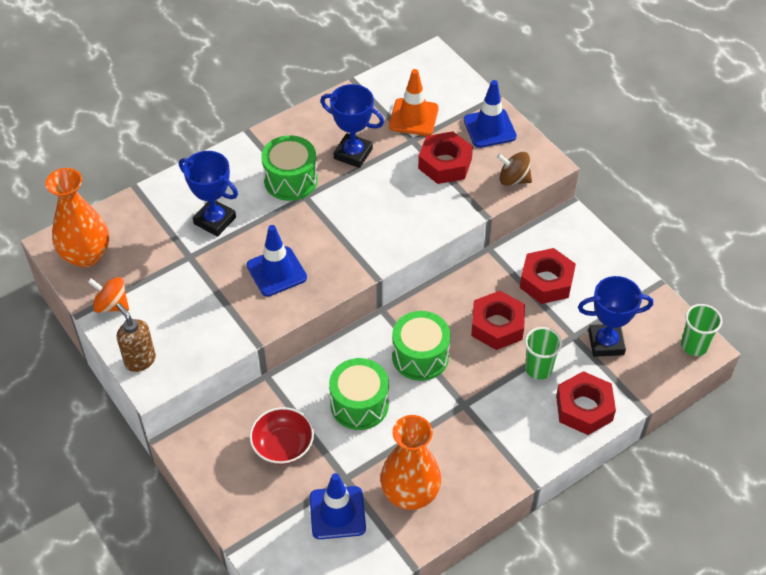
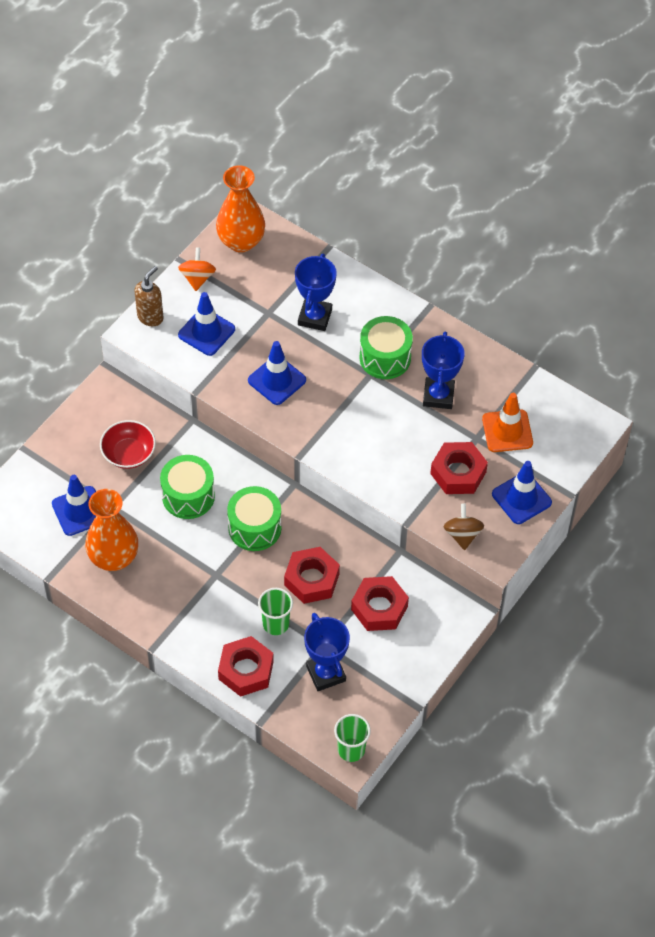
camera: 70 degrees right, 5 degrees up
none -> blue traffic cone [178,292,235,356]

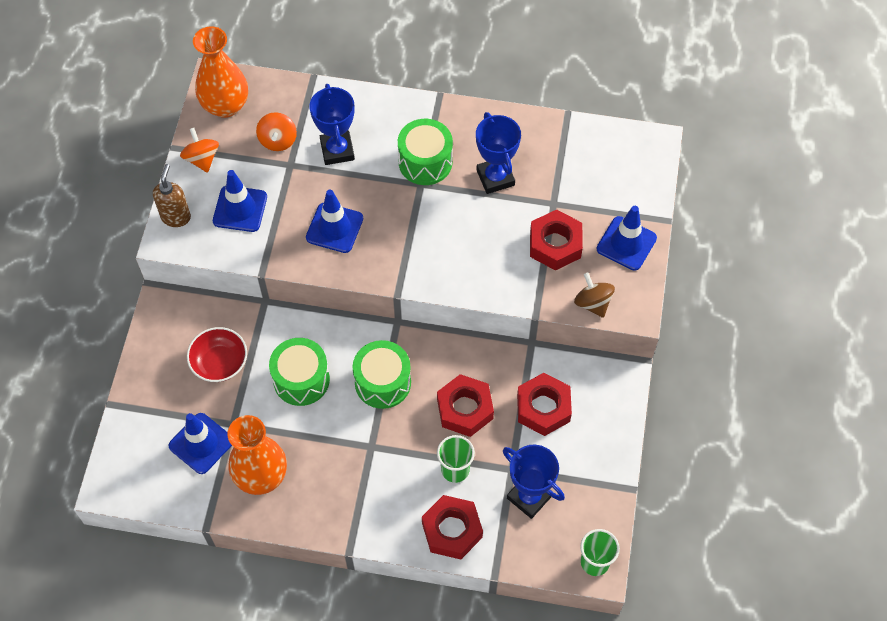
camera: 25 degrees left, 5 degrees up
orange traffic cone [482,393,533,452] -> none
none -> orange spinning top [256,112,297,151]

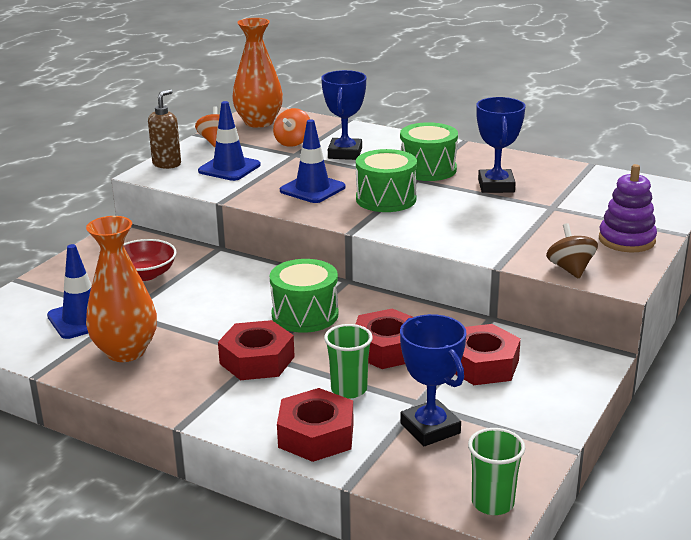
camera: 20 degrees right, 35 degrees down
green drum [269,338,330,406] -> green drum moved to [356,149,417,212]
red nut [530,210,583,271] -> red nut moved to [218,320,295,380]
blue traffic cone [596,206,657,271] -> purple stacking toy [599,164,657,252]

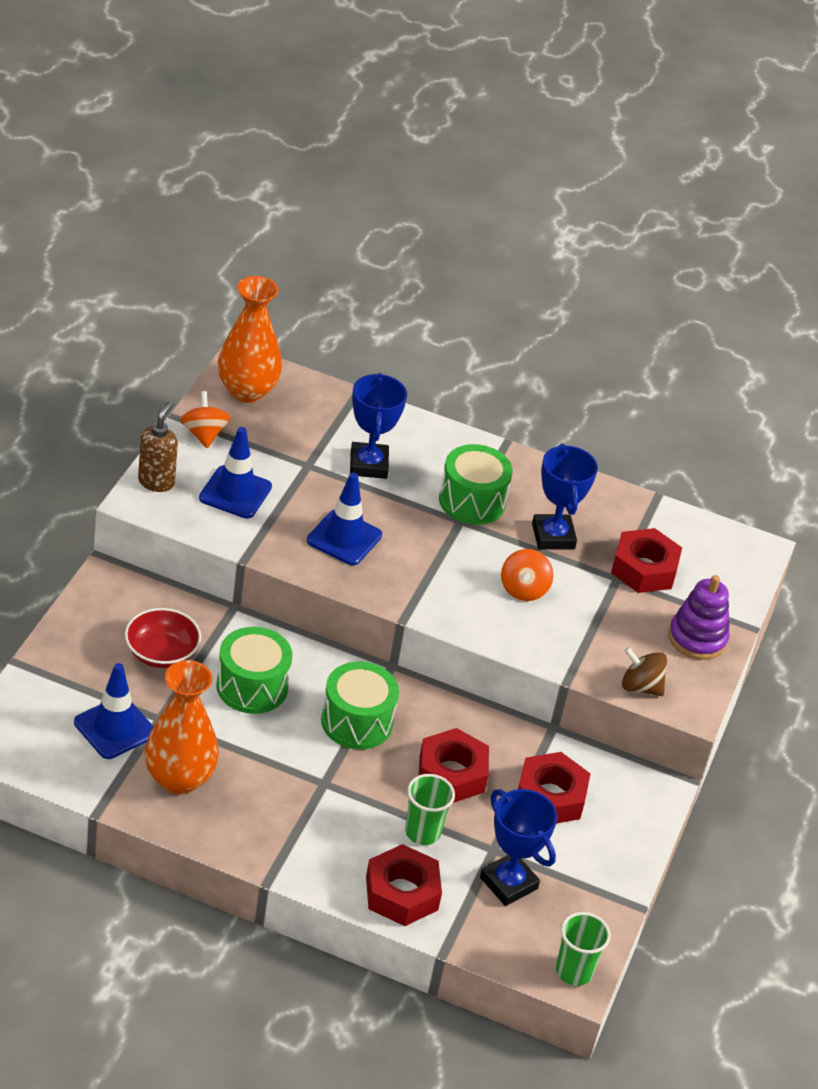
camera: 15 degrees left, 15 degrees up
red nut [218,320,295,380] -> red nut moved to [611,528,682,593]
orange spinning top [273,108,310,147] -> orange spinning top moved to [501,549,553,601]
green drum [356,149,417,212] -> green drum moved to [216,627,292,714]
brown spinning top [546,223,598,279] -> brown spinning top turned 45 degrees counterclockwise [622,647,667,696]

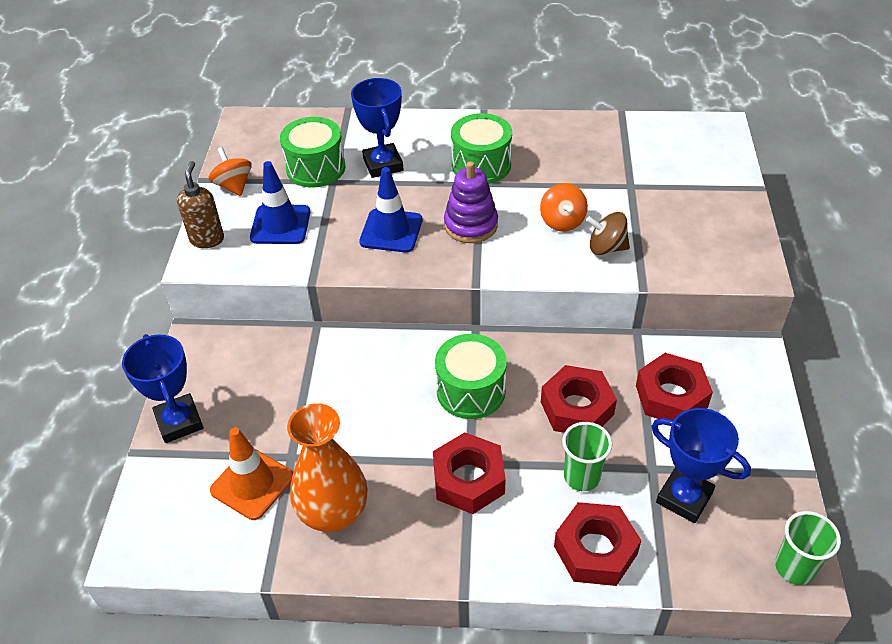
camera: 10 degrees left, 5 degrees up
blue traffic cone [74,663,154,759] -> orange traffic cone [210,427,293,520]
red bowl [125,608,201,668] -> none
green drum [216,627,292,714] -> green drum moved to [280,117,345,188]
orange vase [218,276,282,403] -> none
blue trophy [532,444,598,550] -> blue trophy moved to [122,334,204,443]
red nut [611,528,682,593] -> red nut moved to [433,432,506,514]
brown spinning top [622,647,667,696] -> brown spinning top moved to [586,212,630,255]
purple stacking toy [668,575,730,660] -> purple stacking toy moved to [444,161,498,243]

